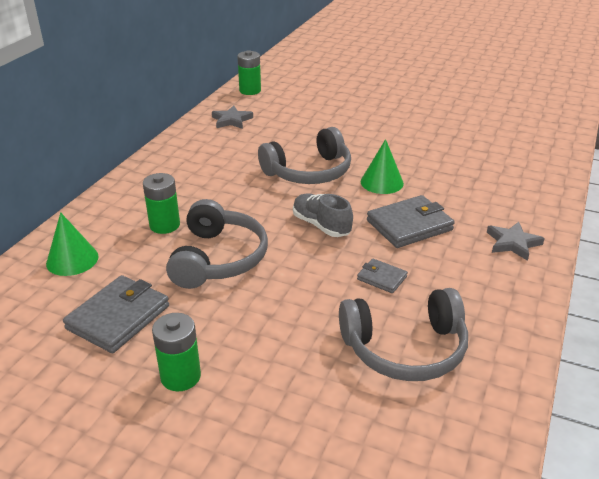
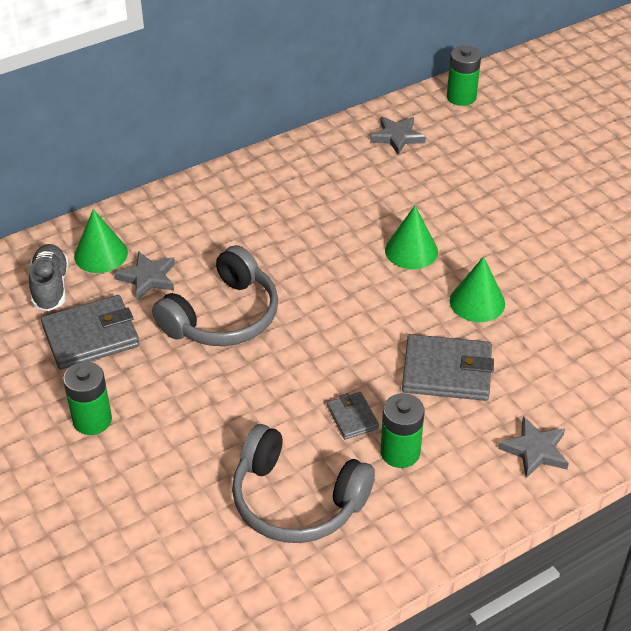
camera: 35 degrees right, 10 degrees up
green battery [143,173,180,234] -> green battery moved to [381,393,425,468]
grey headphones [258,127,351,184] -> green cone [385,206,438,269]
grey shoe [293,194,353,237] -> grey shoe moved to [29,244,69,311]
none -> grey star [115,251,175,300]

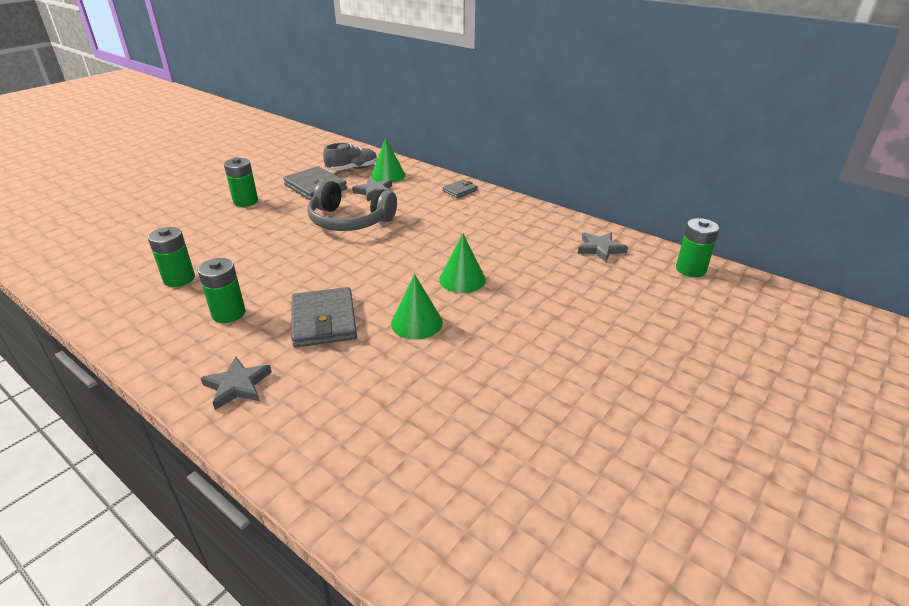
camera: 70 degrees right, 10 degrees down
grey headphones [232,424,375,543] -> green battery [148,227,195,287]
grey wallet [327,392,379,439] -> grey wallet moved to [442,179,478,198]

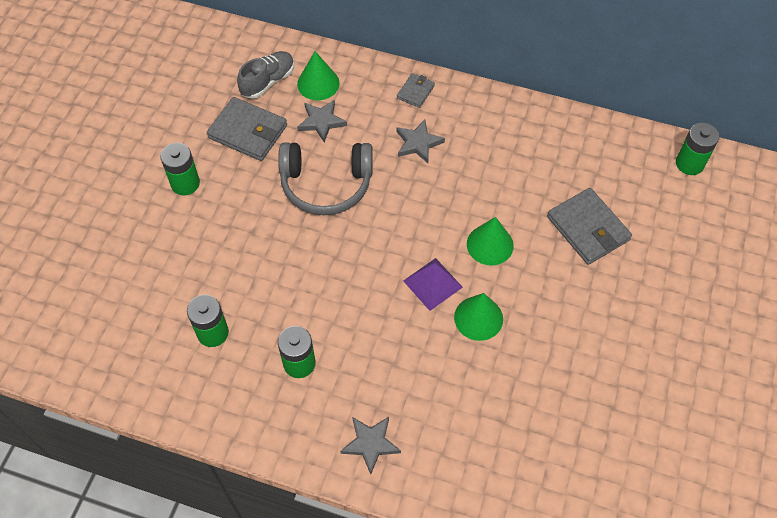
camera: 20 degrees left, 25 degrees up
grey wallet [291,287,357,347] -> grey wallet moved to [547,188,632,265]
grey star [578,232,628,262] -> grey star moved to [396,119,445,163]
none -> purple pyramid [403,258,463,311]

